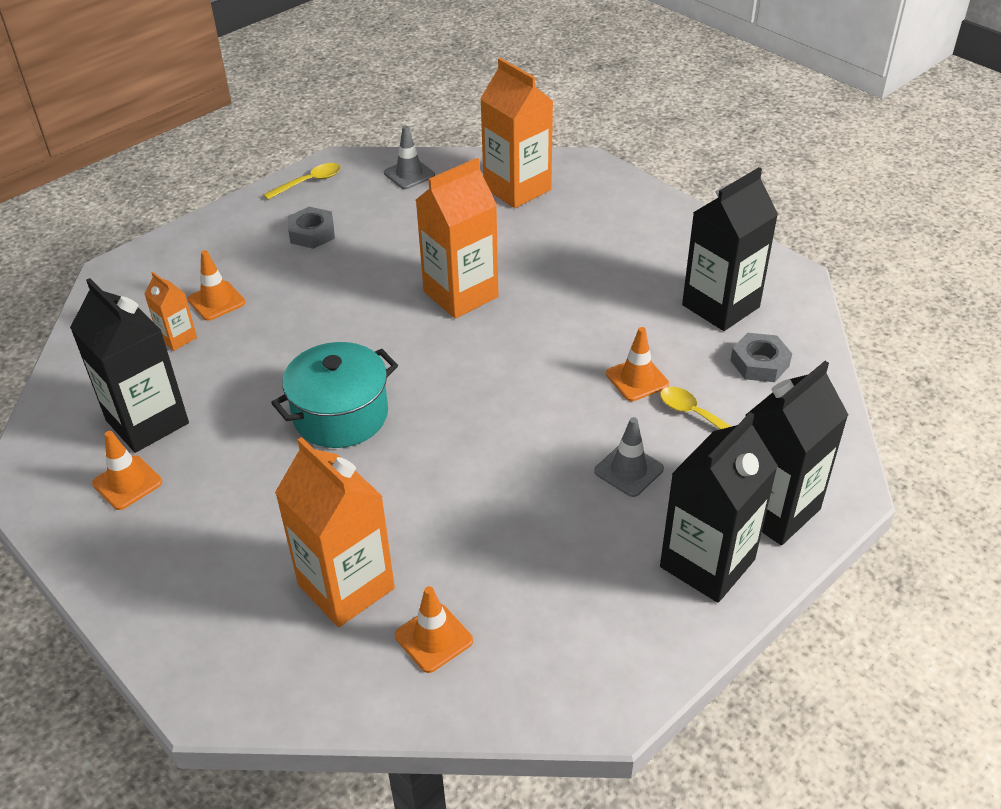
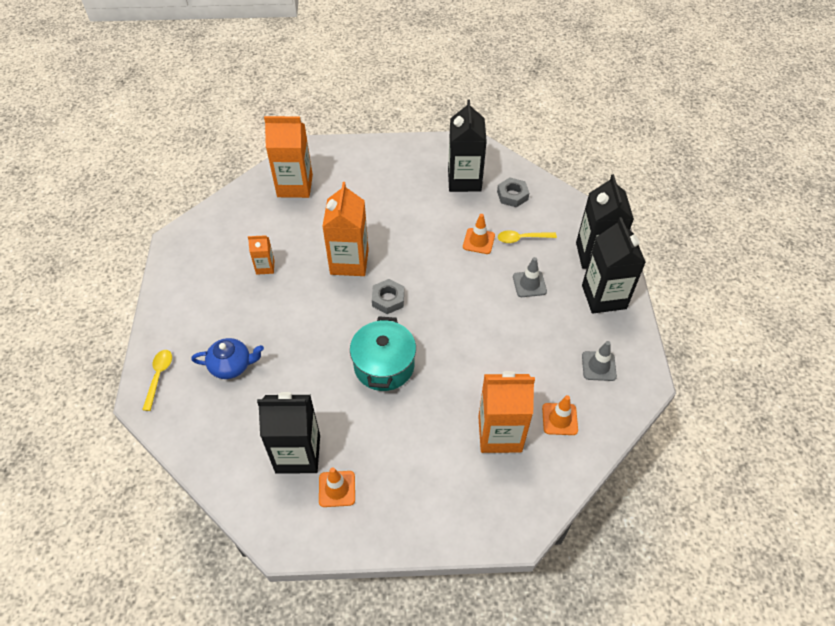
camera: 50 degrees left, 10 degrees up
orange carton [145,272,197,351] -> orange carton moved to [248,235,275,275]
orange traffic cone [188,250,245,321] -> blue teapot [191,338,264,379]
yellow spoon [263,163,341,200] -> yellow spoon moved to [142,350,172,411]
grey nut [288,207,335,249] -> grey nut moved to [372,279,404,314]
grey traffic cone [384,126,435,189] -> grey traffic cone moved to [582,341,617,381]

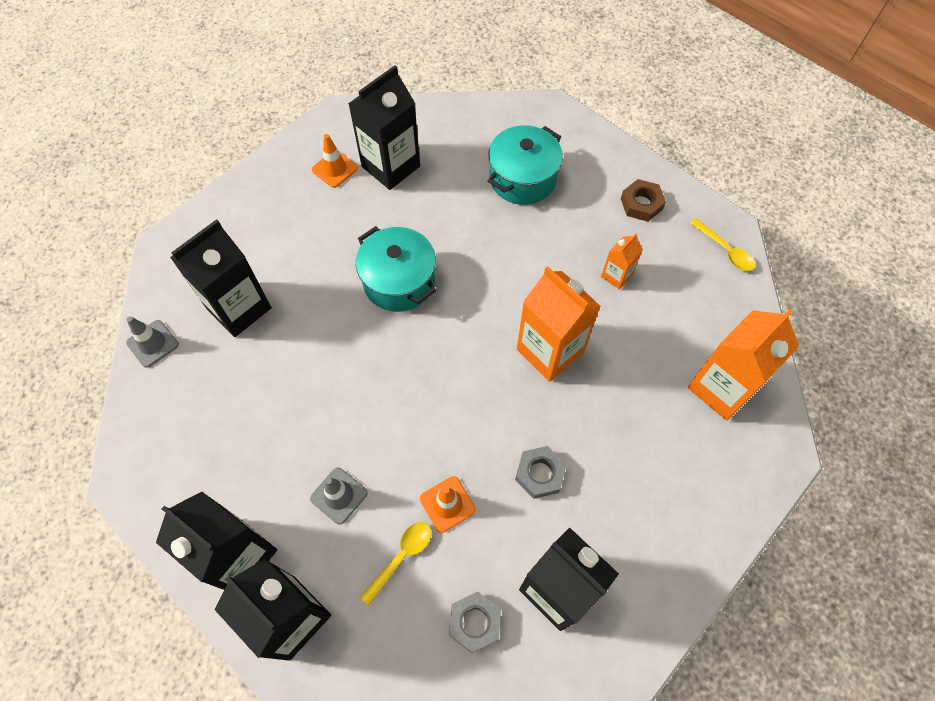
camera: 135 degrees right, 10 degrees up
yellow spoon [142,350,172,411] -> yellow spoon moved to [690,218,755,271]
blue teapot [191,338,264,379] -> turquoise pot [488,125,563,205]
grey nut [372,279,404,314] -> grey nut moved to [515,446,567,499]
orange carton [478,371,535,453] -> black carton [170,219,271,337]
orange traffic cone [542,395,578,435] -> none
grey traffic cone [582,341,617,381] -> grey traffic cone moved to [126,316,179,368]
none -> brown nut [621,179,666,222]

